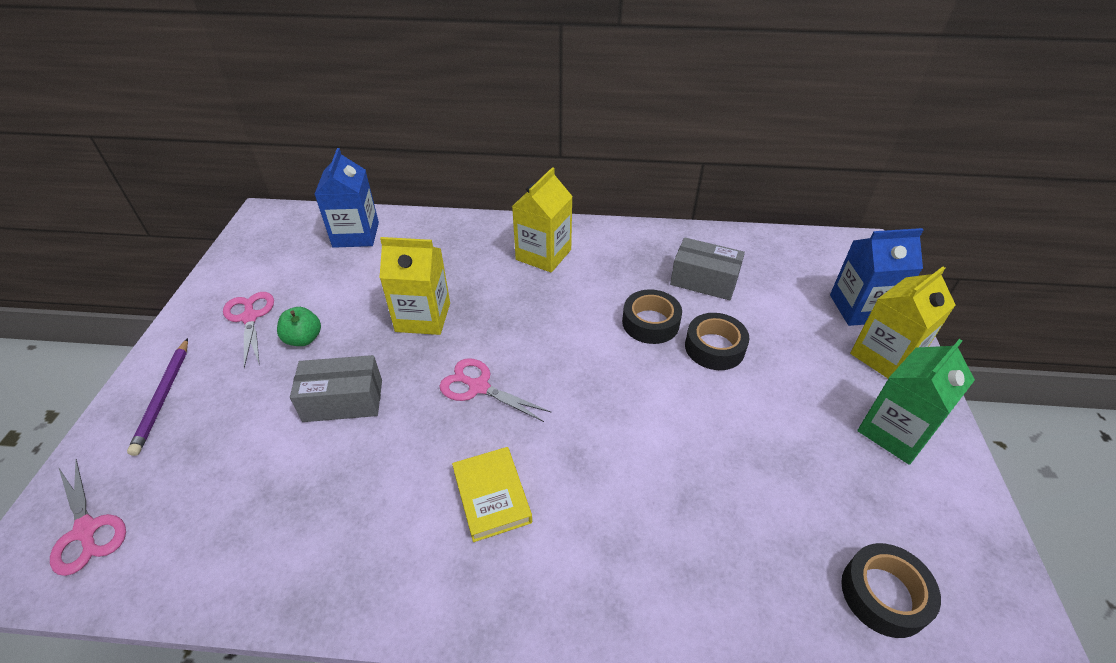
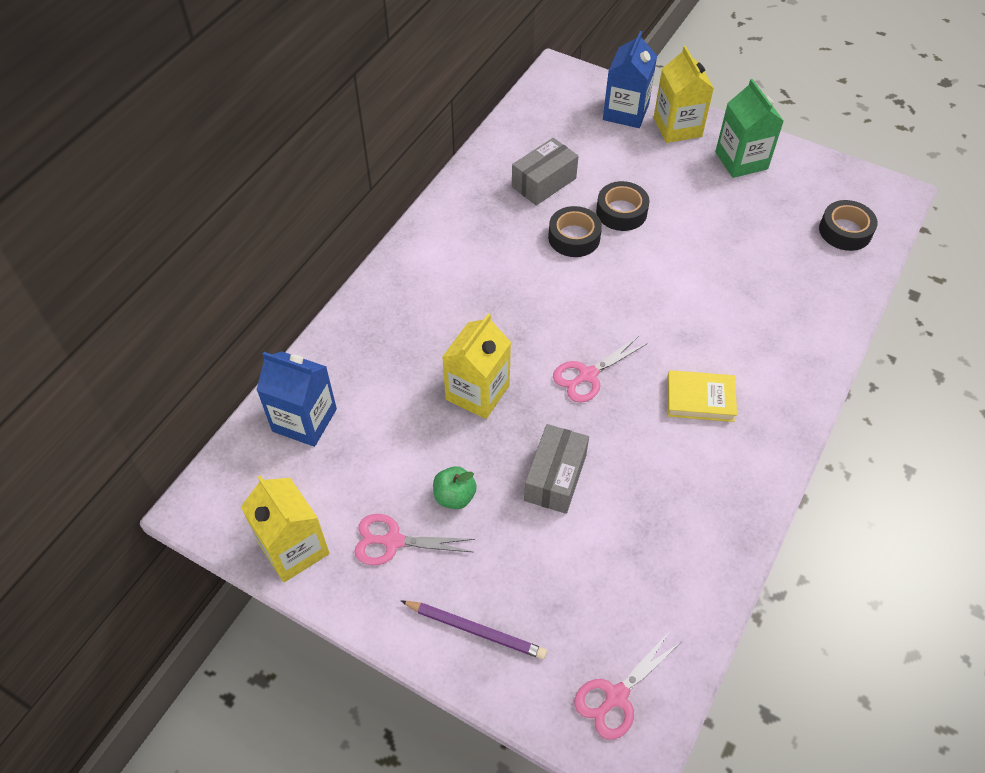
camera: 65 degrees left, 10 degrees up
pink scissors [50,459,126,576] -> pink scissors turned 150 degrees clockwise [574,631,681,740]
yellow carton [512,167,573,273] -> yellow carton moved to [241,476,330,582]

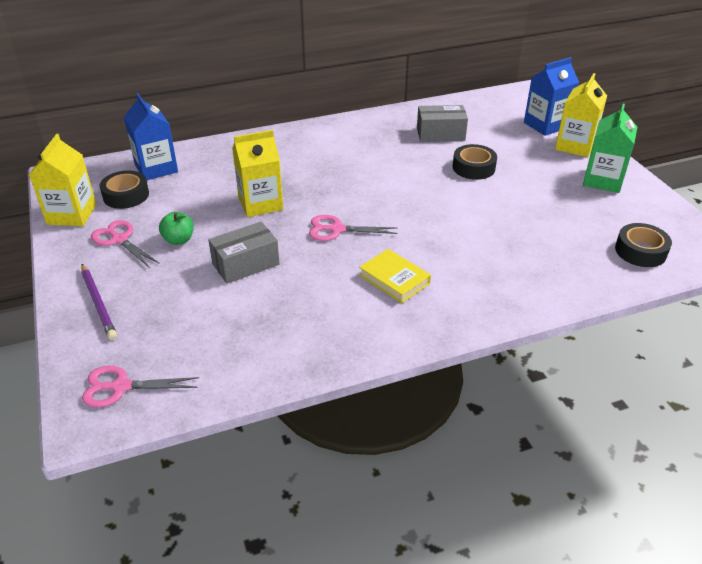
camera: 40 degrees right, 15 degrees down
black tape [548,206,602,257] -> black tape moved to [100,170,149,209]

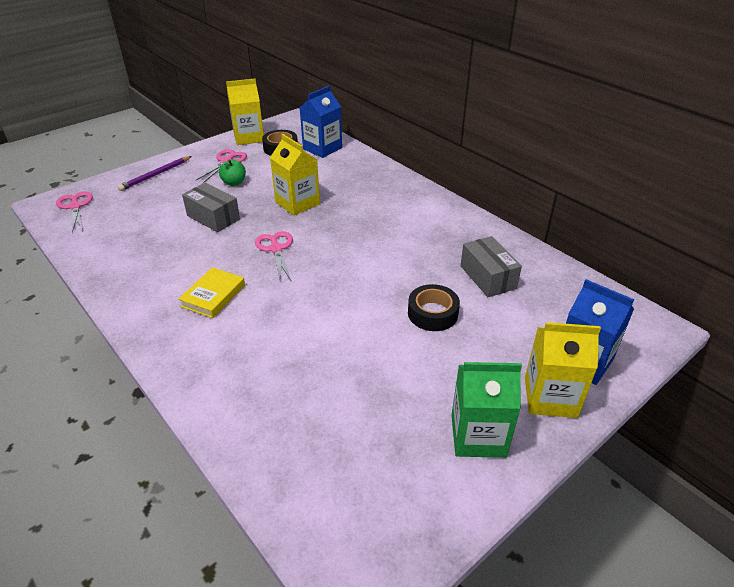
camera: 70 degrees right, 0 degrees up
black tape [615,223,672,267] -> none

